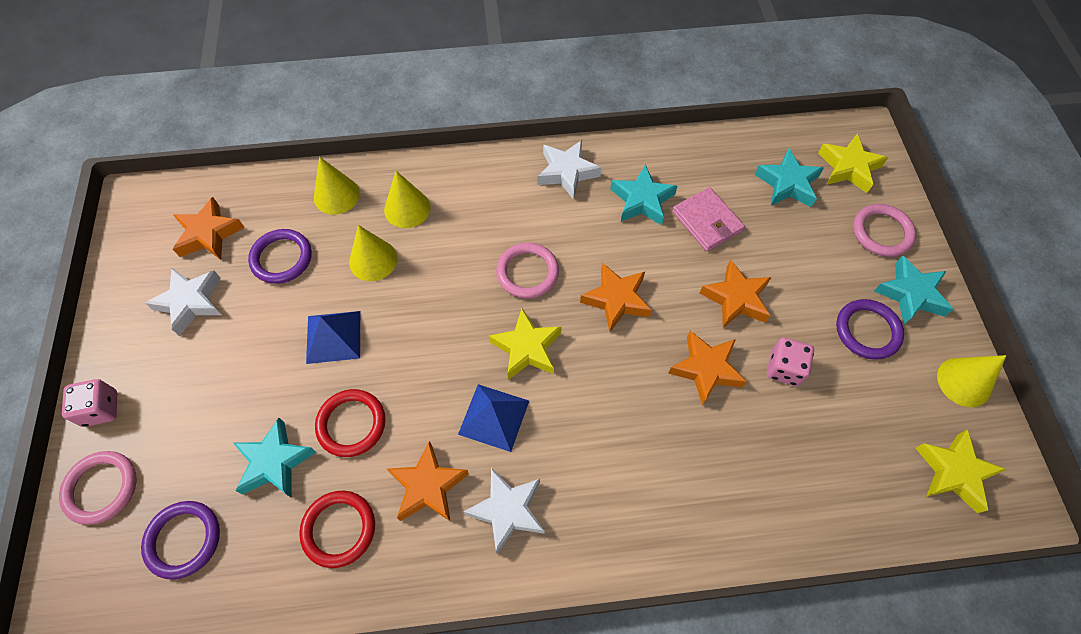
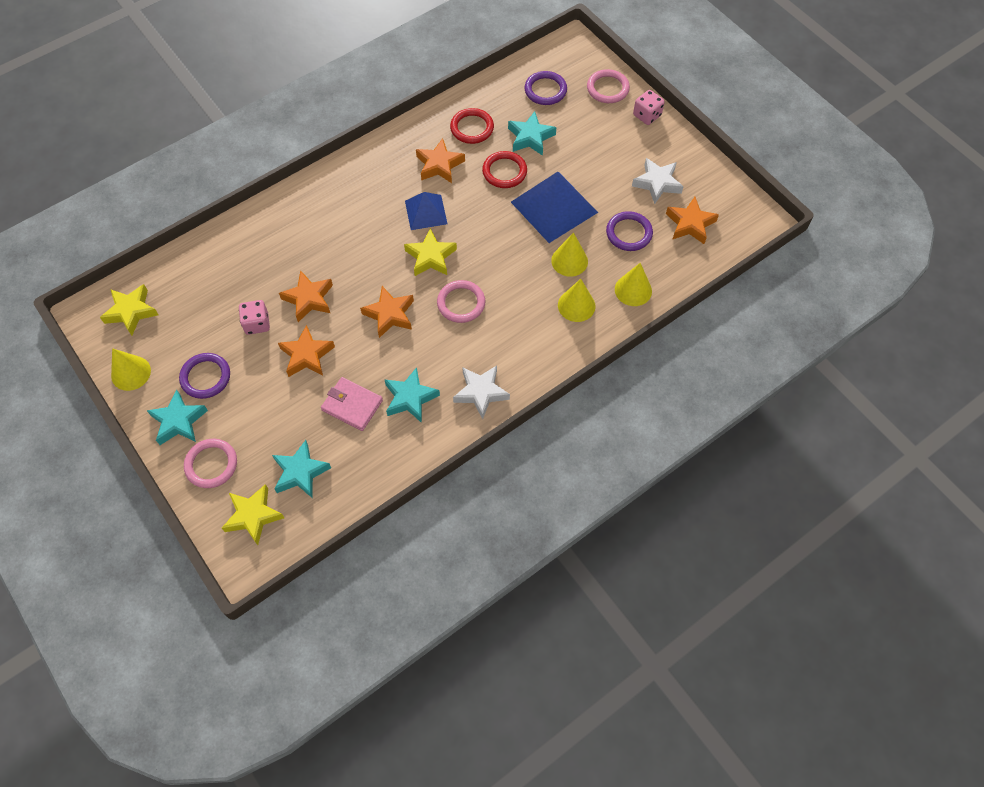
camera: 150 degrees right, 0 degrees up
blue pyramid [306,311,360,364] -> blue pyramid [511,172,598,243], size x1.69
white star [463,468,545,554] -> none

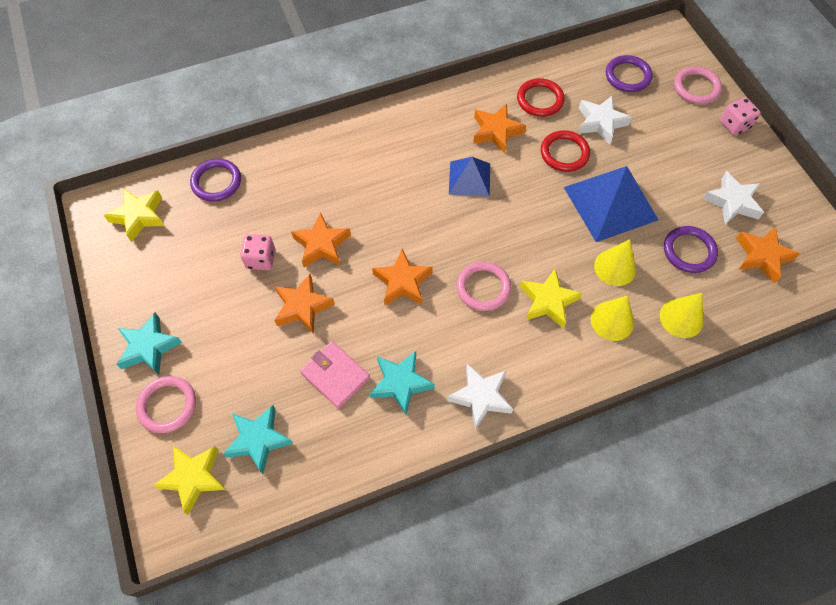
camera: 15 degrees right, 0 degrees up
yellow cone [111,348,151,391] -> none
purple ring [179,353,230,399] -> purple ring moved to [190,159,241,202]
yellow star [404,228,457,276] -> yellow star moved to [520,269,582,328]
turquoise star [508,111,557,156] -> white star [578,96,632,144]

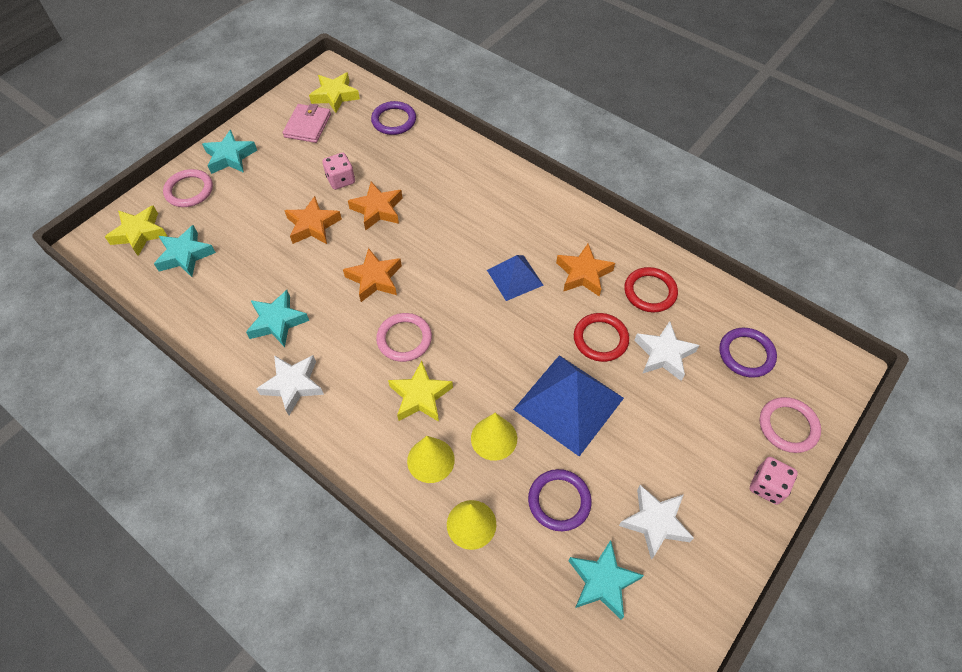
camera: 60 degrees right, 5 degrees down
pink wallet [300,341,370,409] -> pink wallet moved to [283,104,331,143]
orange star [736,226,800,283] -> turquoise star [569,540,644,620]

